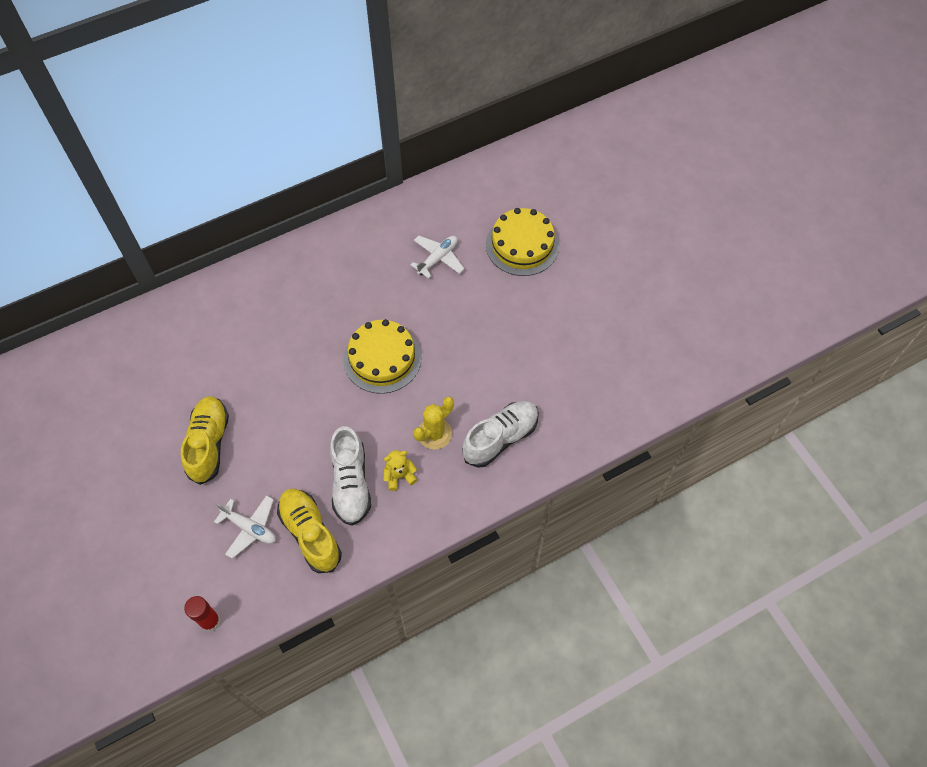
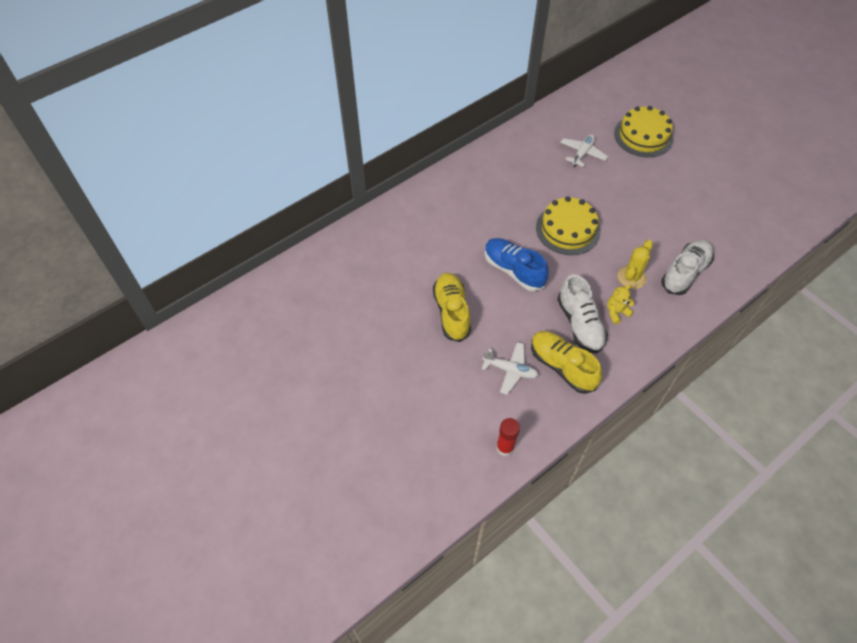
camera: 10 degrees left, 5 degrees down
none -> blue shoe [485,238,549,291]

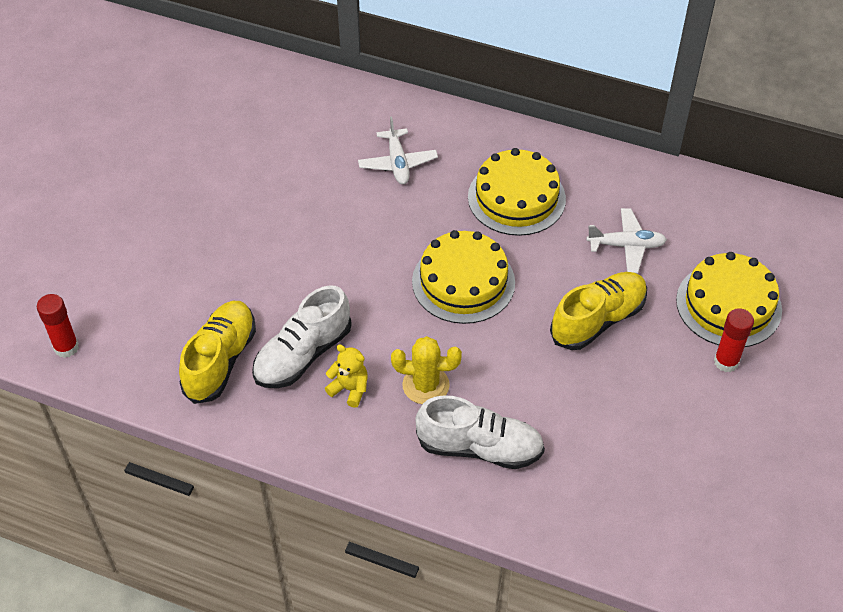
camera: 60 degrees right, 5 degrees down
yellow shoe [433,273,471,342] -> yellow shoe moved to [550,272,647,350]
white plane [482,342,539,395] -> white plane moved to [358,117,438,184]
blue shoe [485,238,549,291] -> none
none -> yellow cake [468,148,566,236]
none -> red glue stick [714,308,754,372]

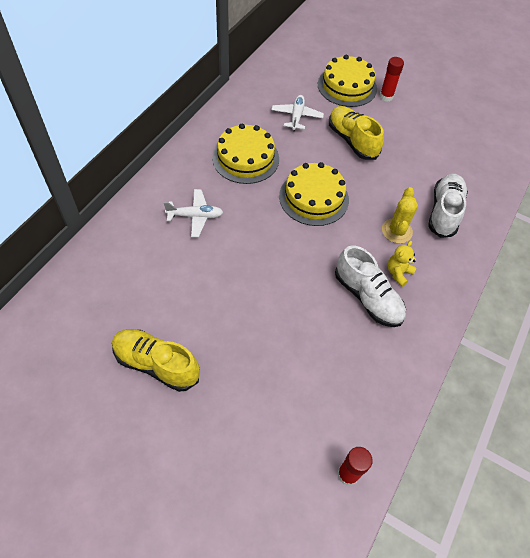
camera: 85 degrees left, 5 degrees up
yellow shoe [179,301,256,404] -> yellow shoe moved to [112,329,200,392]

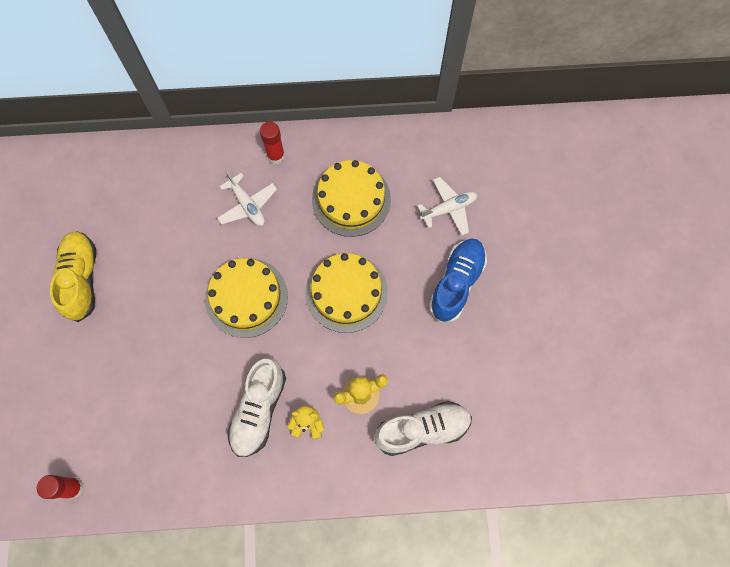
camera: 60 degrees right, 15 degrees up
yellow cake [318,55,377,107] -> yellow cake moved to [205,258,288,338]
yellow shoe [329,106,384,160] -> blue shoe [429,239,487,322]
red glue stick [380,57,404,102] -> red glue stick moved to [260,122,285,164]

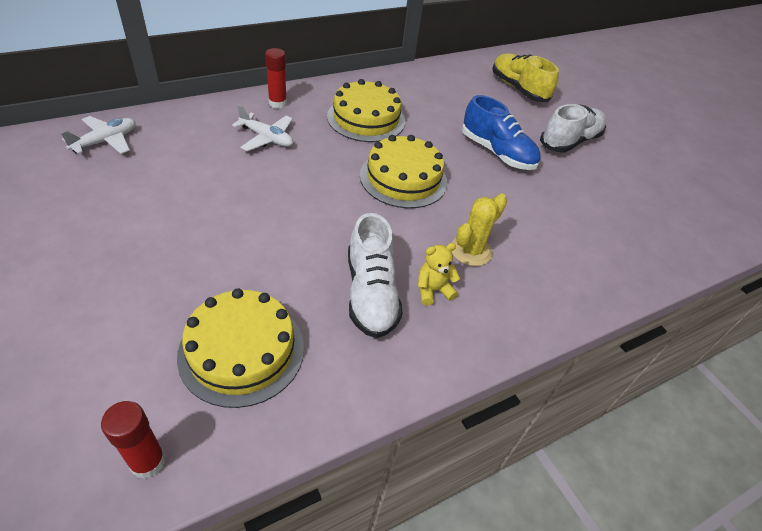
camera: 30 degrees left, 25 degrees down
yellow shoe [50,231,96,322] -> yellow shoe moved to [492,53,559,102]
yellow cake [205,258,288,338] -> yellow cake moved to [177,288,304,408]
white shoe [374,401,472,456] -> white shoe moved to [540,104,606,153]
white plane [417,177,477,236] -> white plane moved to [61,116,136,154]
blue shoe [429,239,487,322] -> blue shoe turned 135 degrees clockwise [462,95,541,170]

